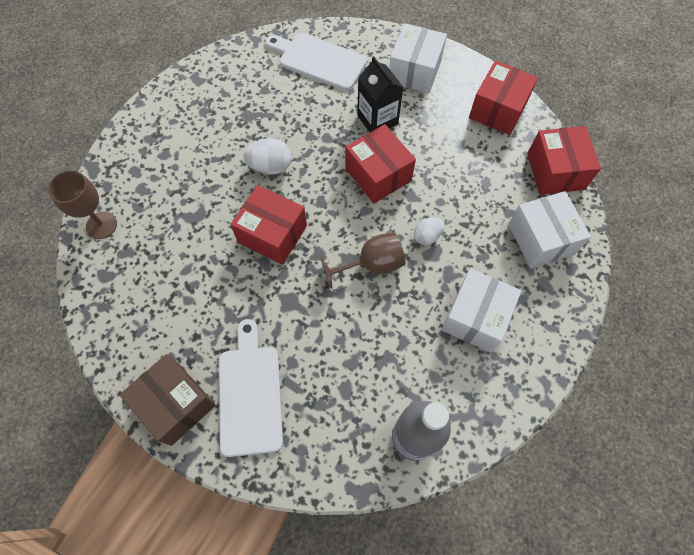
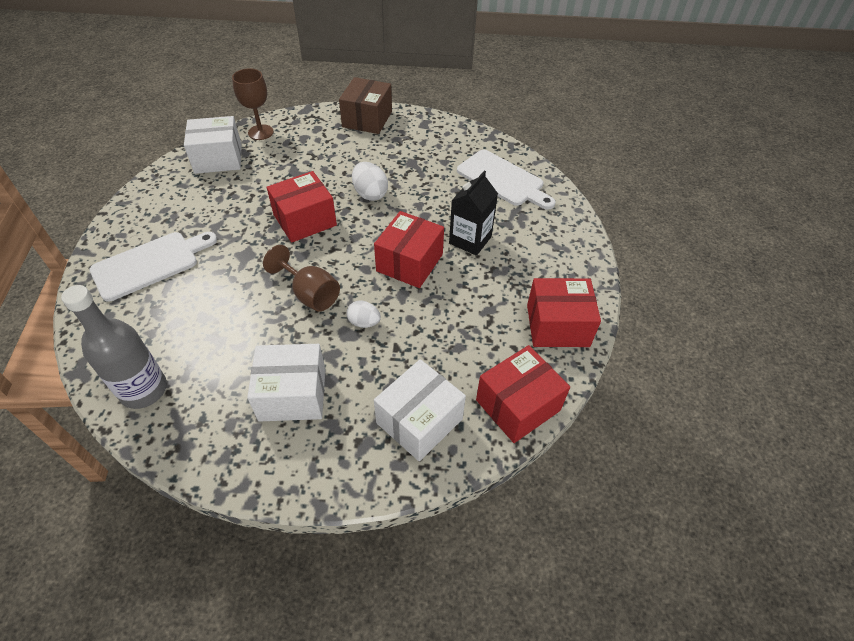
camera: 60 degrees right, 15 degrees down
brown box [120,354,215,446] -> brown box moved to [339,77,392,134]
red box [230,185,307,265] -> red box turned 60 degrees clockwise [267,171,337,243]
white cutting board [265,33,367,91] -> white cutting board turned 135 degrees clockwise [457,150,556,210]
white box [389,23,447,93] -> white box moved to [184,116,242,174]

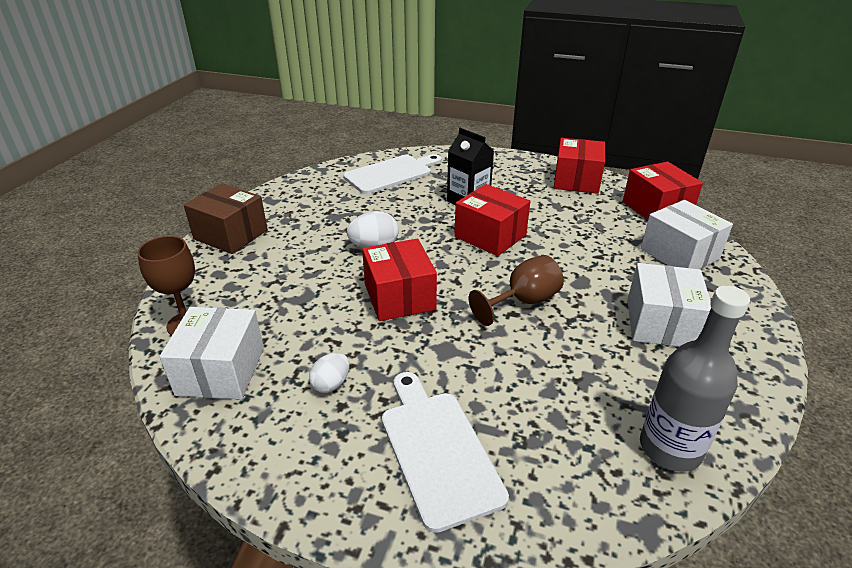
camera: 75 degrees left, 15 degrees down
white egg [346,301,381,328] -> white egg moved to [309,353,349,393]

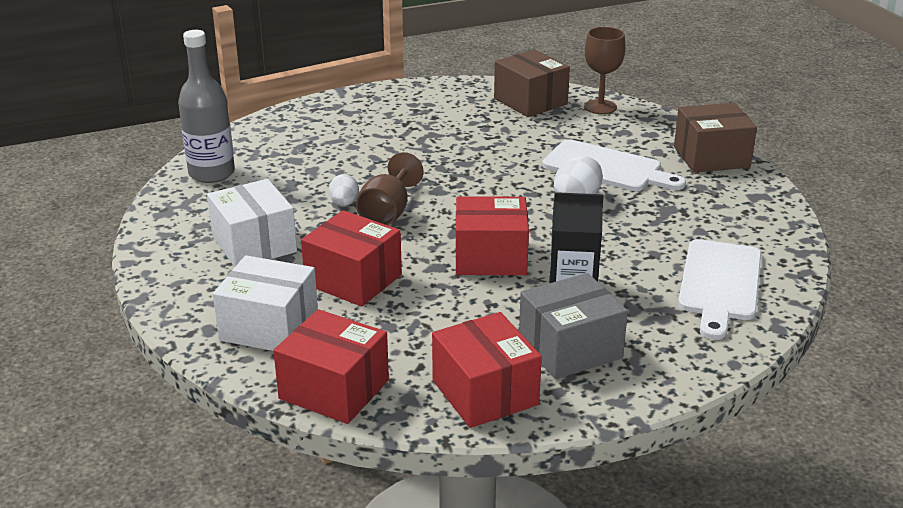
camera: 140 degrees right, 5 degrees down
white box [159,307,264,399] -> brown box [494,50,570,117]
white egg [309,353,349,393] -> white egg moved to [329,174,359,206]
red box [362,239,437,321] -> red box moved to [301,210,402,307]
white cutting board [382,372,509,533] -> white cutting board moved to [542,139,686,191]
none -> grey box [519,273,628,379]

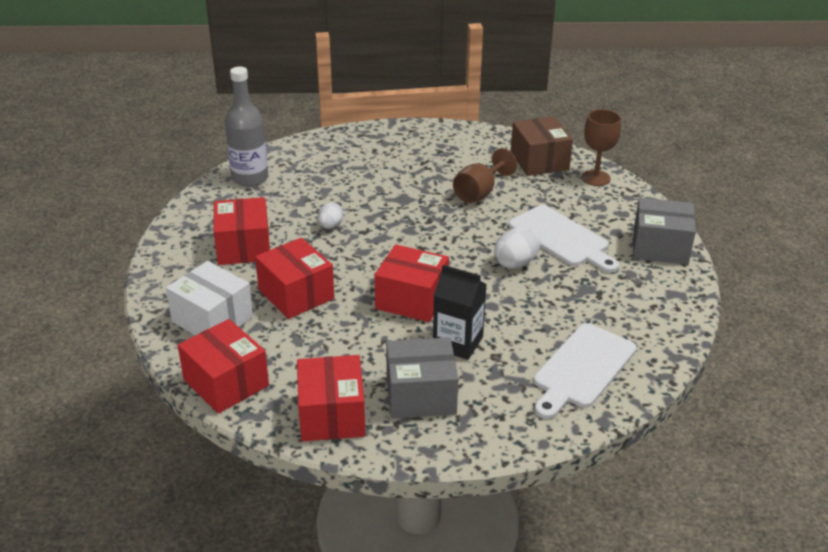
camera: 20 degrees right, 5 degrees up
white box [207,179,297,267] -> red box [214,197,270,265]
brown goblet [356,152,424,225] -> brown goblet moved to [453,148,517,203]
brown box [674,103,757,173] -> grey box [633,198,696,265]

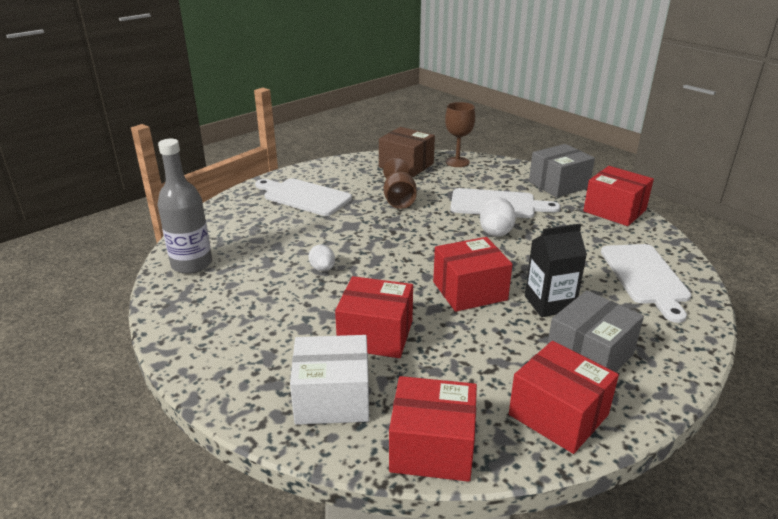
camera: 40 degrees left, 5 degrees down
red box [214,197,270,265] -> red box moved to [583,166,654,226]
none -> white cutting board [255,178,352,216]

